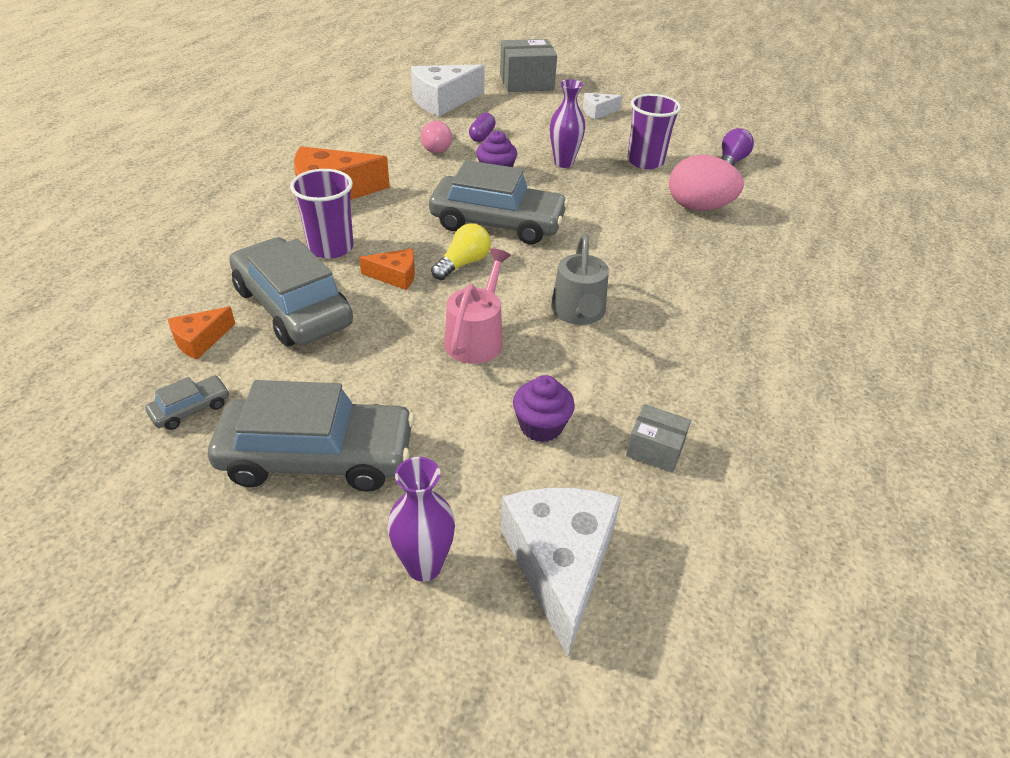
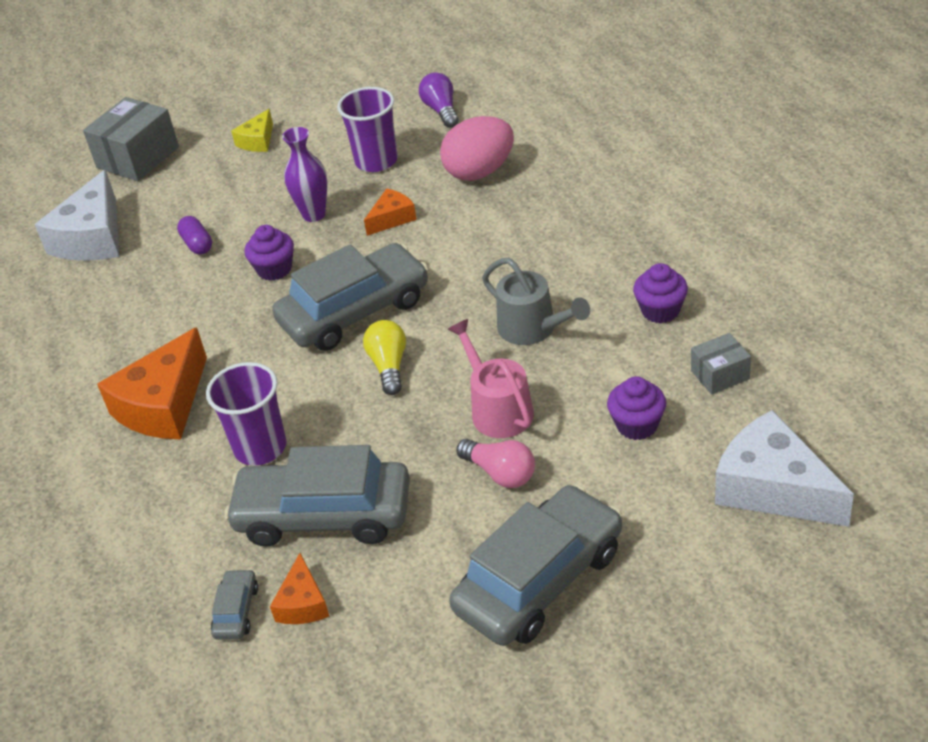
camera: 40 degrees left, 0 degrees up
grey car [145,376,229,430] -> grey car moved to [211,569,258,640]
orange cheese [359,249,415,290] -> orange cheese moved to [364,188,417,236]
purple vase [388,457,455,582] -> none
pink light bulb [421,121,452,153] -> pink light bulb moved to [456,439,535,488]
white cheese [583,93,623,120] -> yellow cheese [231,109,273,152]
none -> purple cupcake [633,263,688,323]

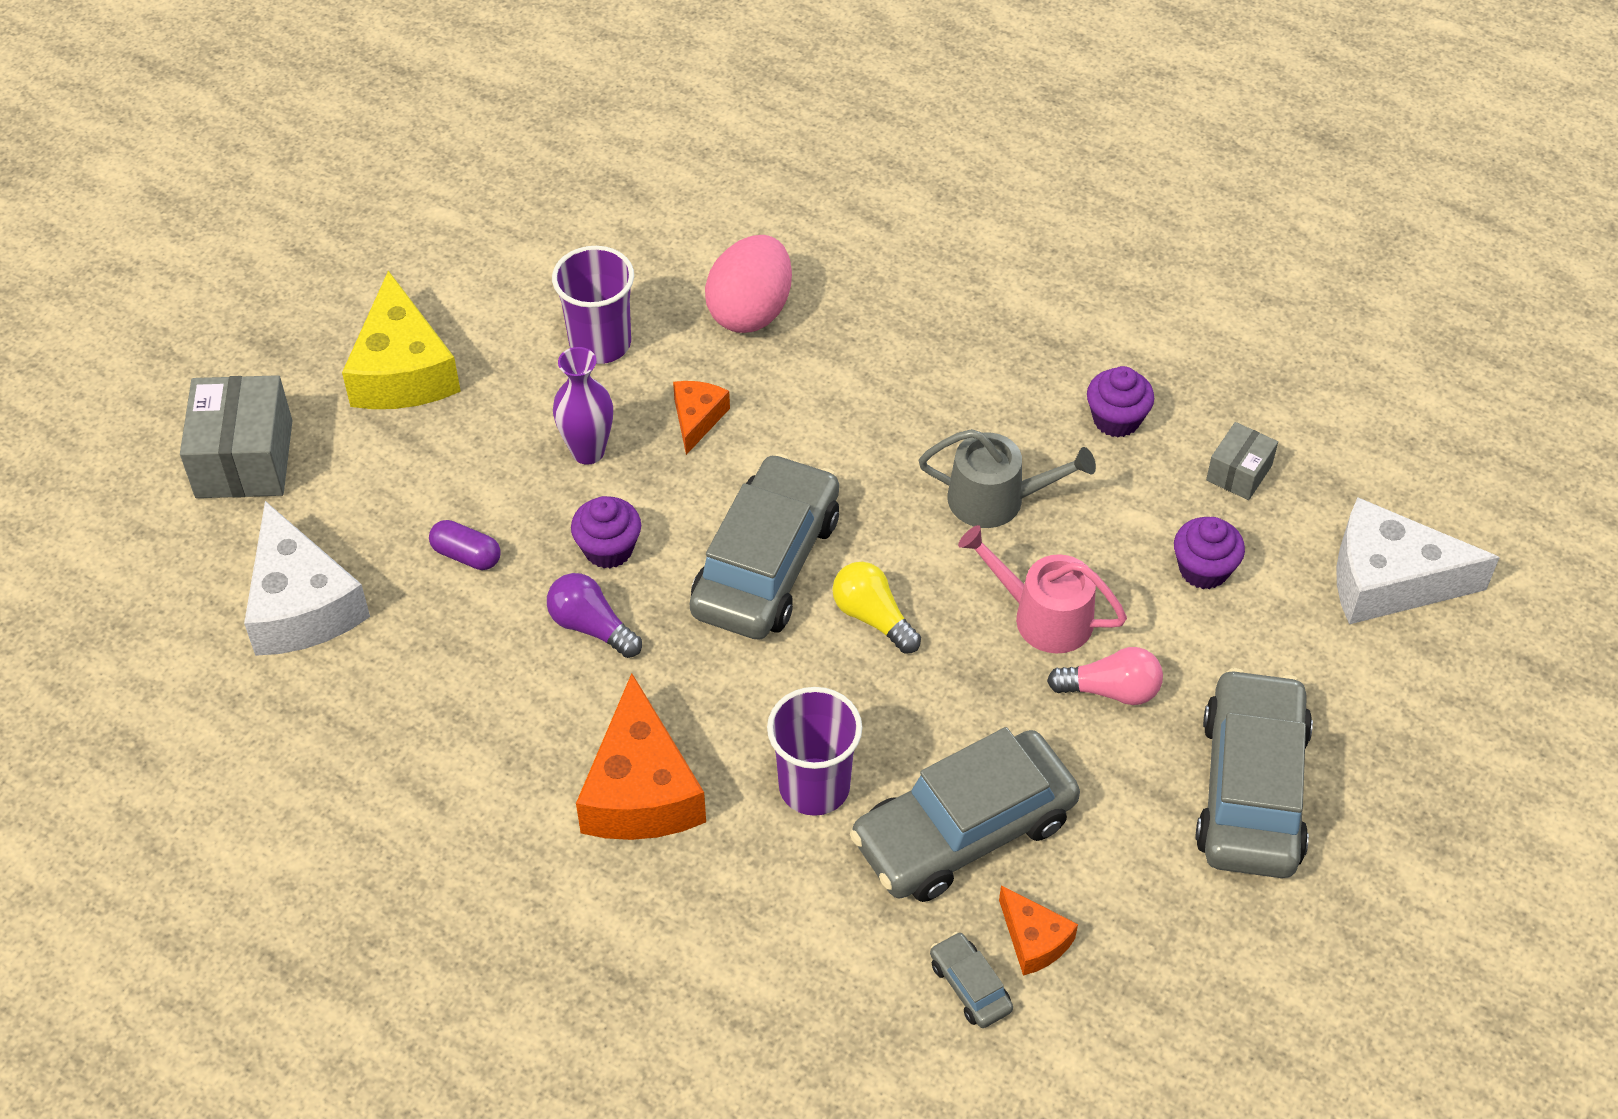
camera: 40 degrees left, 10 degrees up
yellow cheese [231,109,273,152] -> yellow cheese [342,270,461,409], size x1.93
purple light bulb [419,72,458,128] -> purple light bulb moved to [547,573,642,658]

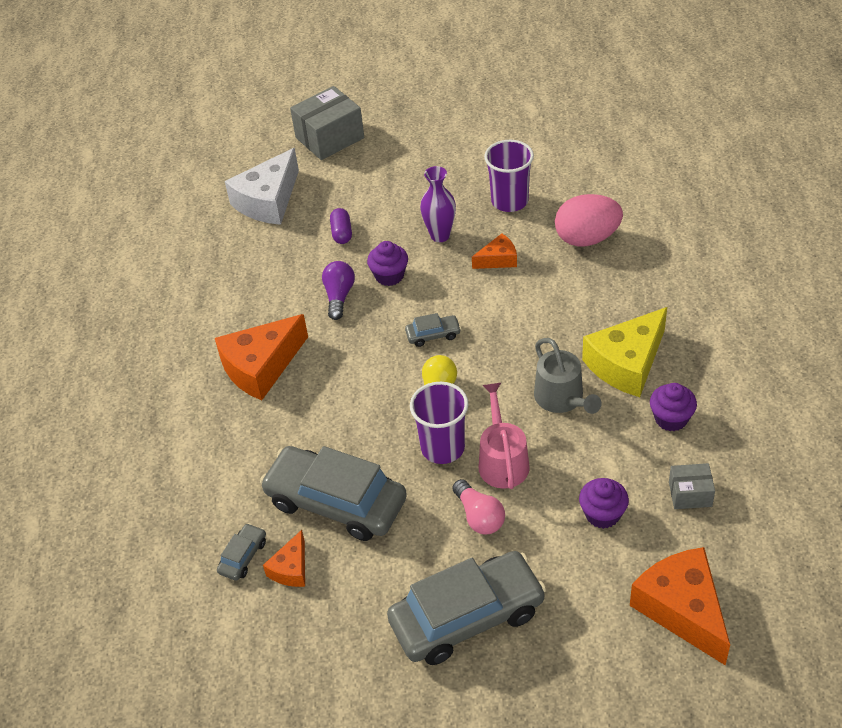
camera: 60 degrees right, 5 degrees down
yellow cheese [342,270,461,409] -> yellow cheese moved to [582,307,667,397]
grey car [690,453,839,640] -> grey car [405,313,461,347], size x0.42
purple cup [767,687,862,816] -> purple cup moved to [410,382,468,464]
white cheese [1336,497,1500,624] -> orange cheese [630,547,730,665]

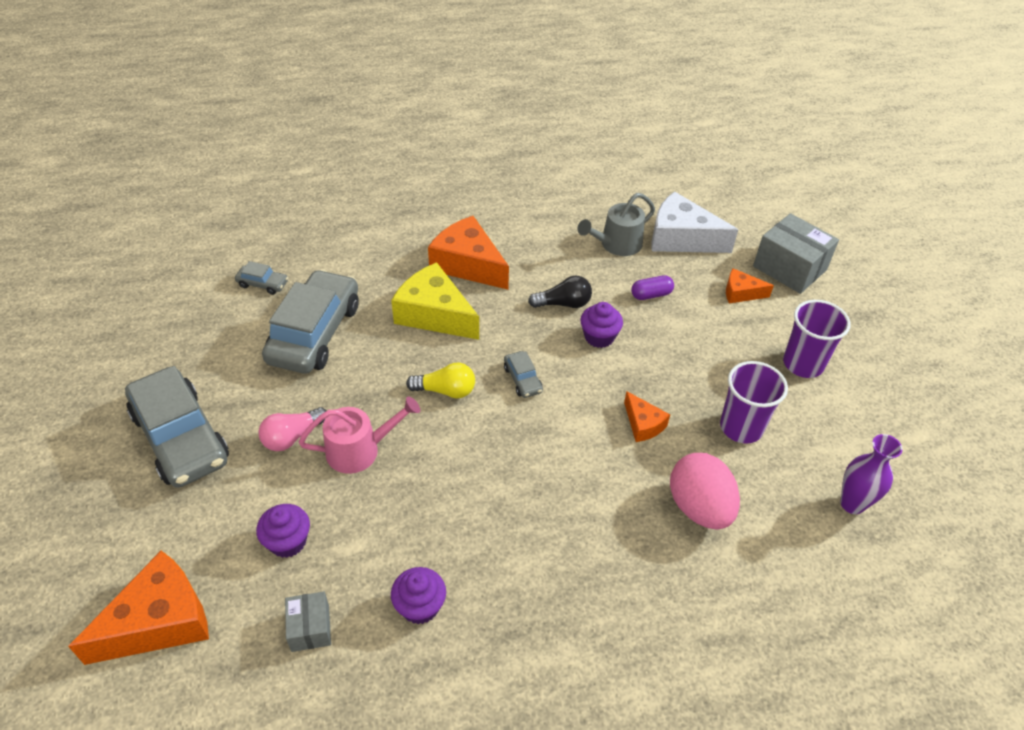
camera: 75 degrees right, 0 degrees up
orange cheese [263,530,305,587] -> orange cheese moved to [726,268,774,304]
purple light bulb [322,261,355,320] -> black light bulb [528,276,592,308]
purple cup [410,382,468,464] -> purple cup moved to [783,300,850,378]
purple vase [420,166,456,242] -> purple vase moved to [841,434,902,514]
grey watering can [534,338,601,414] -> grey watering can moved to [578,193,655,256]
yellow cheese [582,307,667,397] -> yellow cheese moved to [391,262,479,340]

